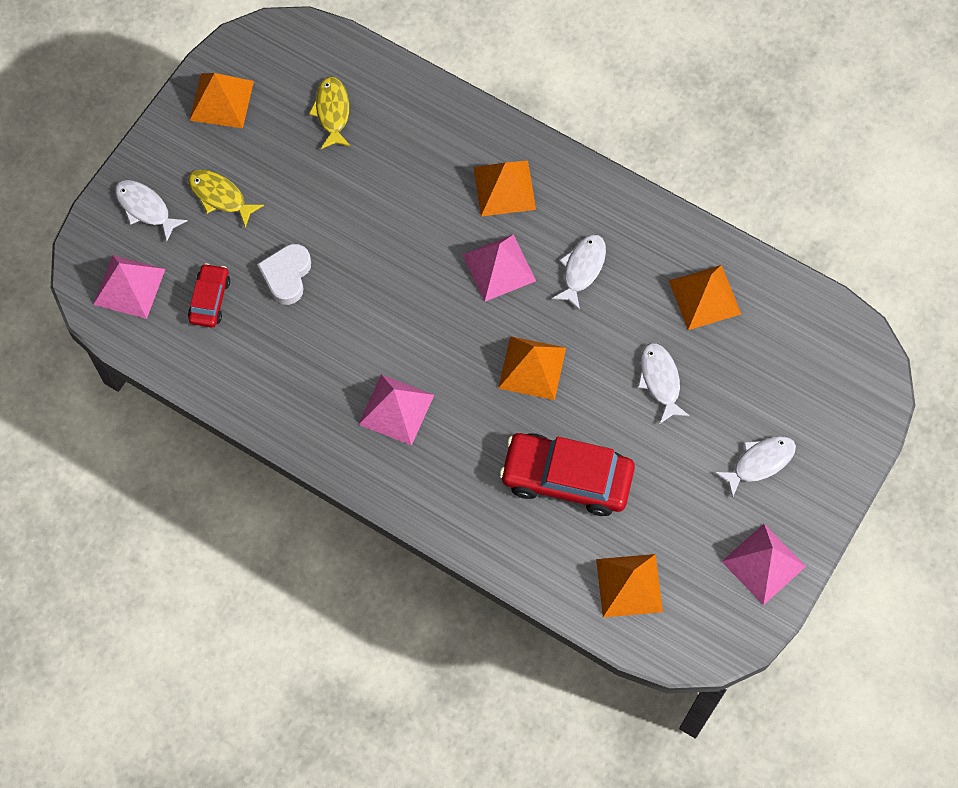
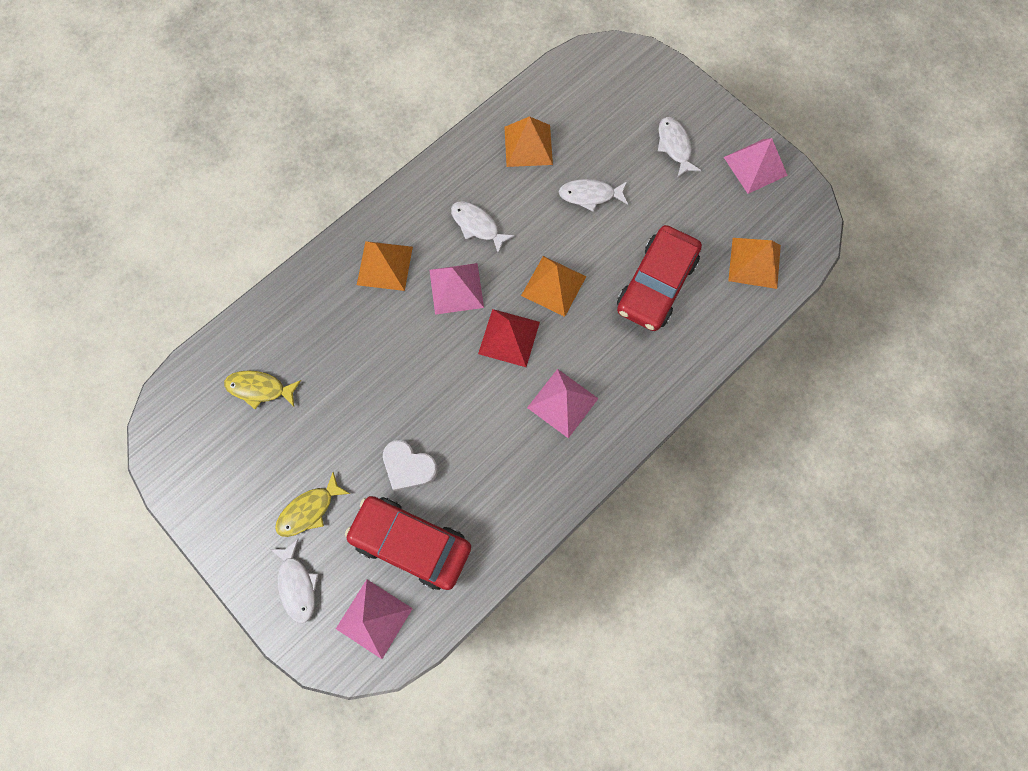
camera: 75 degrees left, 5 degrees up
white fish [115,180,188,241] -> white fish turned 75 degrees counterclockwise [270,539,318,623]
red car [188,263,230,328] -> red car [345,496,471,590], size x1.90
orange pyramid [189,73,254,128] -> none
none -> red pyramid [478,309,540,367]

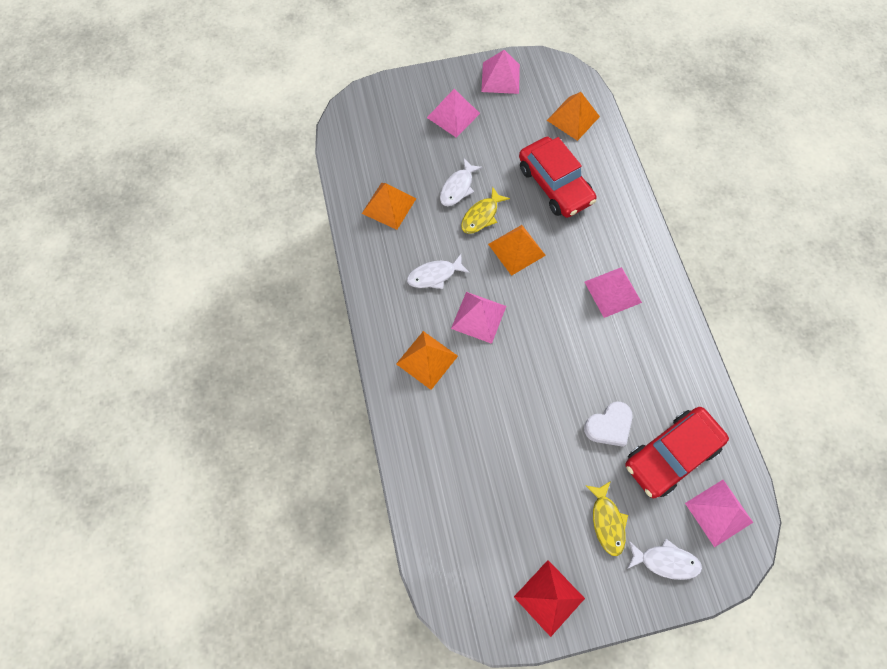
camera: 60 degrees left, 5 degrees down
yellow fish [224,370,301,409] -> yellow fish moved to [461,186,510,234]
red pyramid [478,309,540,367] -> red pyramid moved to [514,560,585,637]
white fish [658,117,701,178] -> pink pyramid [427,89,480,138]

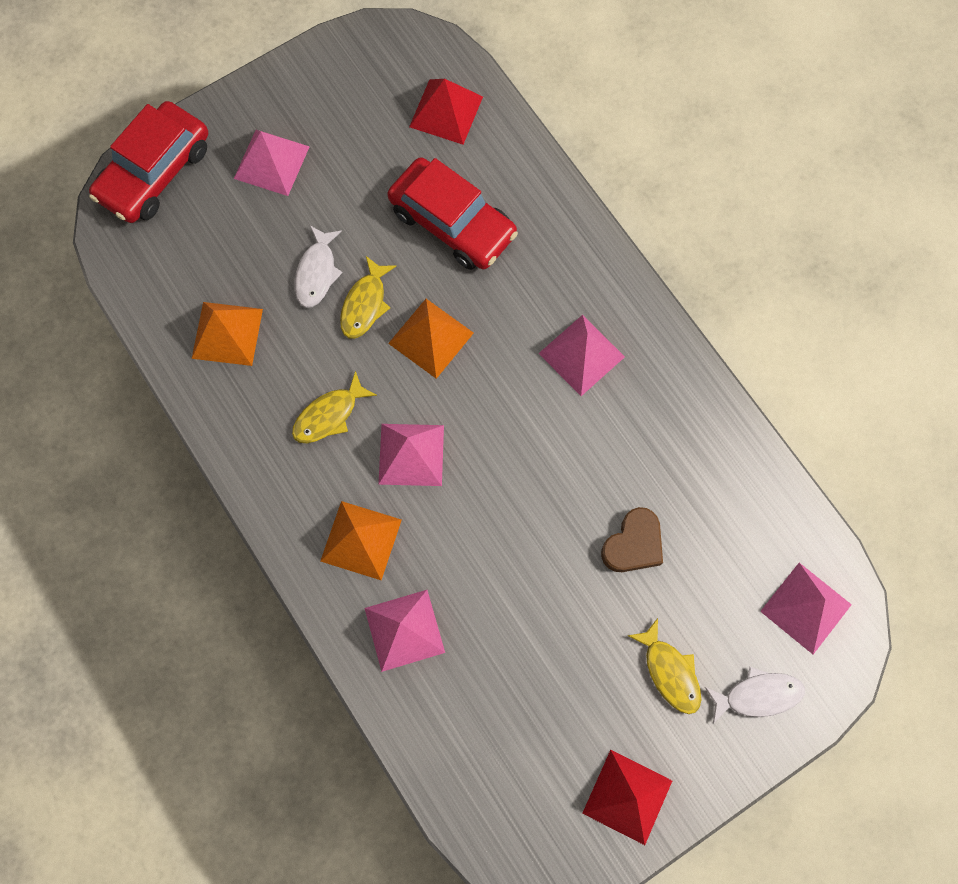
camera: 20 degrees left, 5 degrees up
white fish [407,254,470,289] -> yellow fish [292,371,377,443]
pink pyramid [481,50,520,94] -> pink pyramid moved to [365,590,445,672]
orange pyramid [546,92,600,141] -> red pyramid [409,79,483,145]
white heart [584,401,633,447] -> brown heart [601,507,663,572]
red car [625,407,729,498] -> red car moved to [89,101,208,223]

